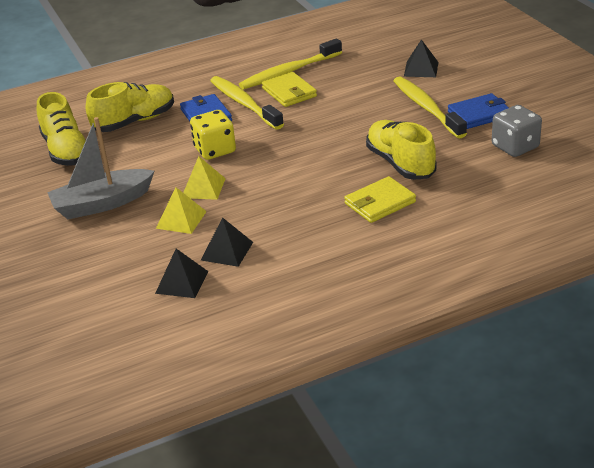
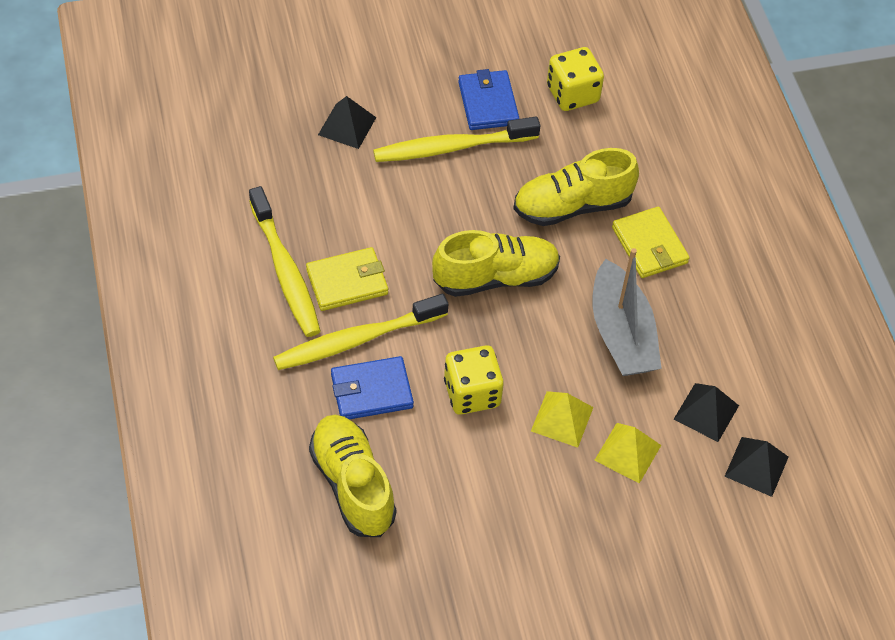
camera: 85 degrees left, 20 degrees up
yellow shoe [37,92,86,166] -> yellow shoe moved to [432,230,560,297]
grey boat [47,117,154,219] -> grey boat moved to [593,248,662,376]
grey dice [492,105,542,157] -> yellow dice [547,47,604,111]

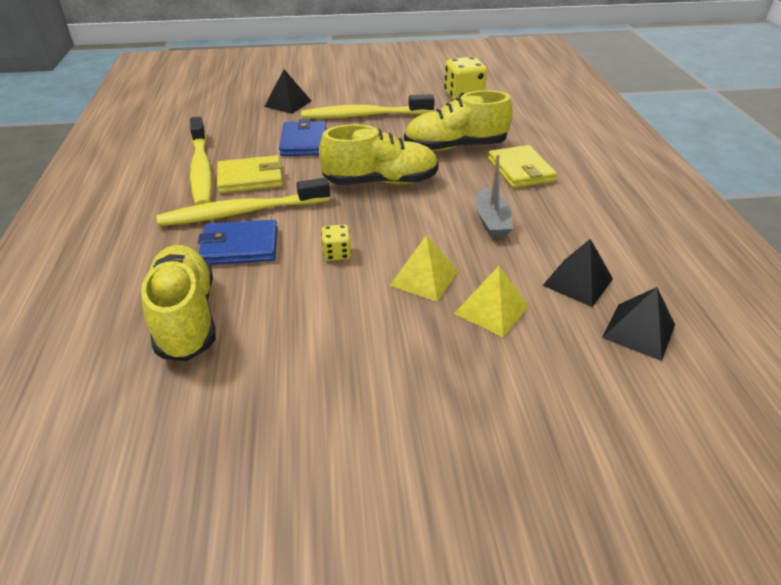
camera: 10 degrees right, 15 degrees down
yellow dice [444,345,504,415] -> yellow dice [321,225,352,261], size x0.54
blue wallet [458,69,520,130] -> blue wallet moved to [279,119,326,156]
grey boat [593,248,662,376] -> grey boat [475,154,513,238], size x0.59

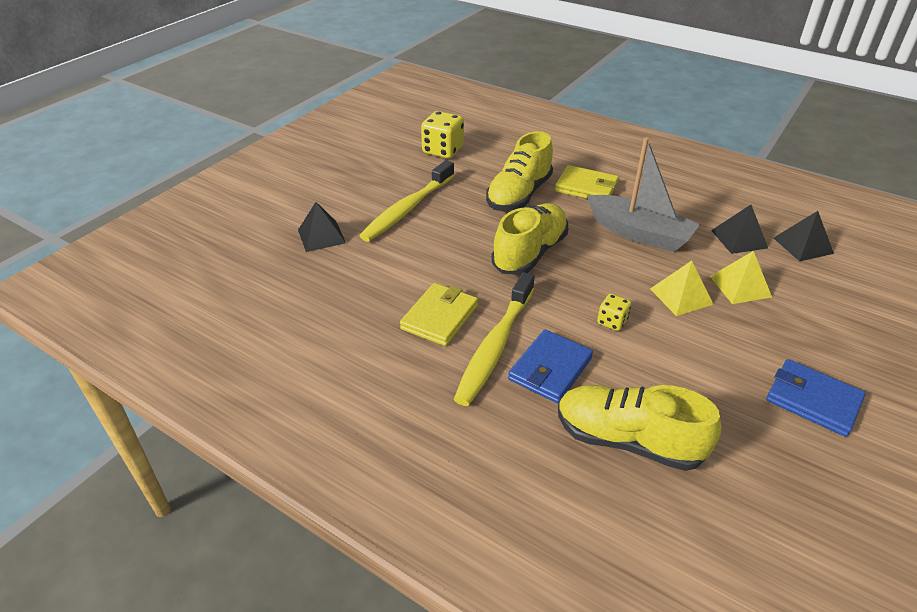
camera: 50 degrees left, 0 degrees up
yellow toothbrush [190,117,212,205] -> none
blue wallet [279,119,326,156] -> blue wallet moved to [766,359,866,437]
grey boat [475,154,513,238] -> grey boat [587,137,700,252], size x1.70

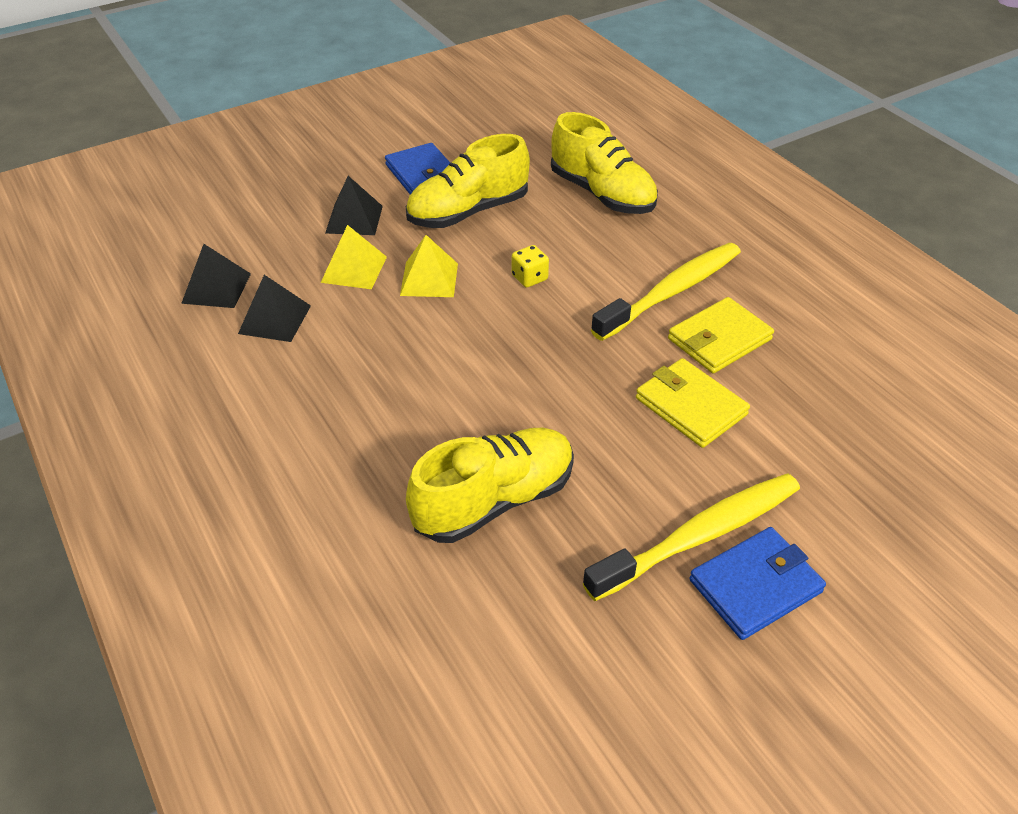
camera: 155 degrees left, 5 degrees up
black pyramid [298,202,346,252] -> black pyramid moved to [325,176,383,235]
yellow dice [421,111,464,159] -> none
yellow shoe [491,203,568,275] -> yellow shoe moved to [406,134,530,228]
blue wallet [508,329,593,403] -> blue wallet moved to [689,527,826,640]
yellow wallet [555,165,619,199] -> yellow wallet moved to [636,358,750,448]
grey boat [587,137,700,252] -> none

